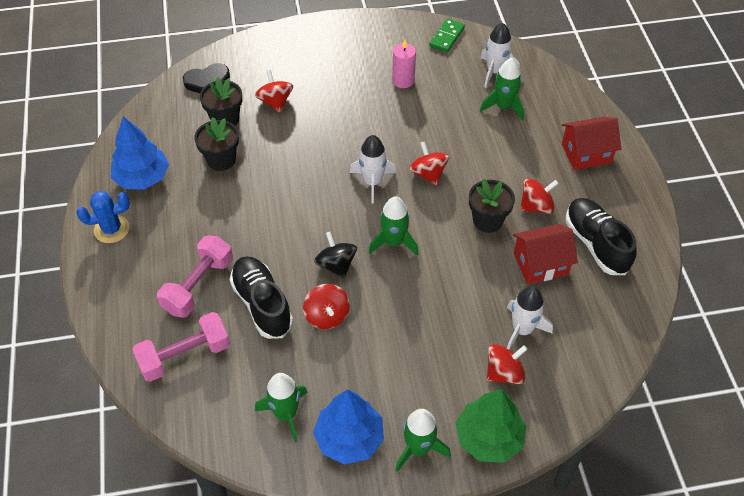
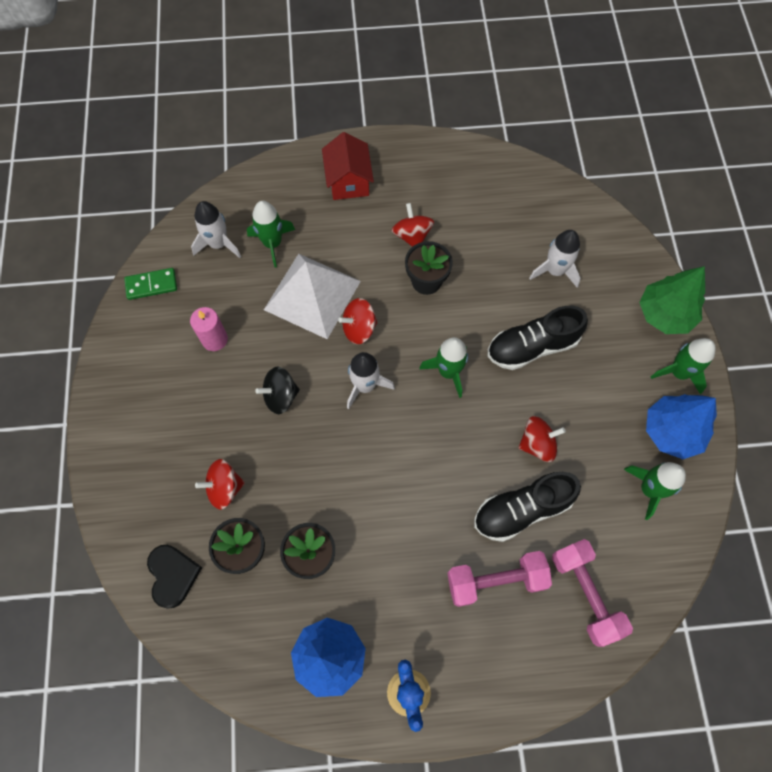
camera: 85 degrees left, 15 degrees up
pink dumbbell [157,235,233,318] -> pink dumbbell turned 45 degrees counterclockwise [447,551,552,607]
black spinning top [314,231,357,278] -> black spinning top moved to [256,367,300,414]
green domino [429,18,465,52] -> green domino turned 45 degrees counterclockwise [124,268,177,300]
red spinning top [487,344,527,384] -> none
red house [513,224,578,284] -> none
black shoe [566,198,637,275] -> black shoe moved to [487,306,588,370]
none -> white pyramid [264,254,361,339]

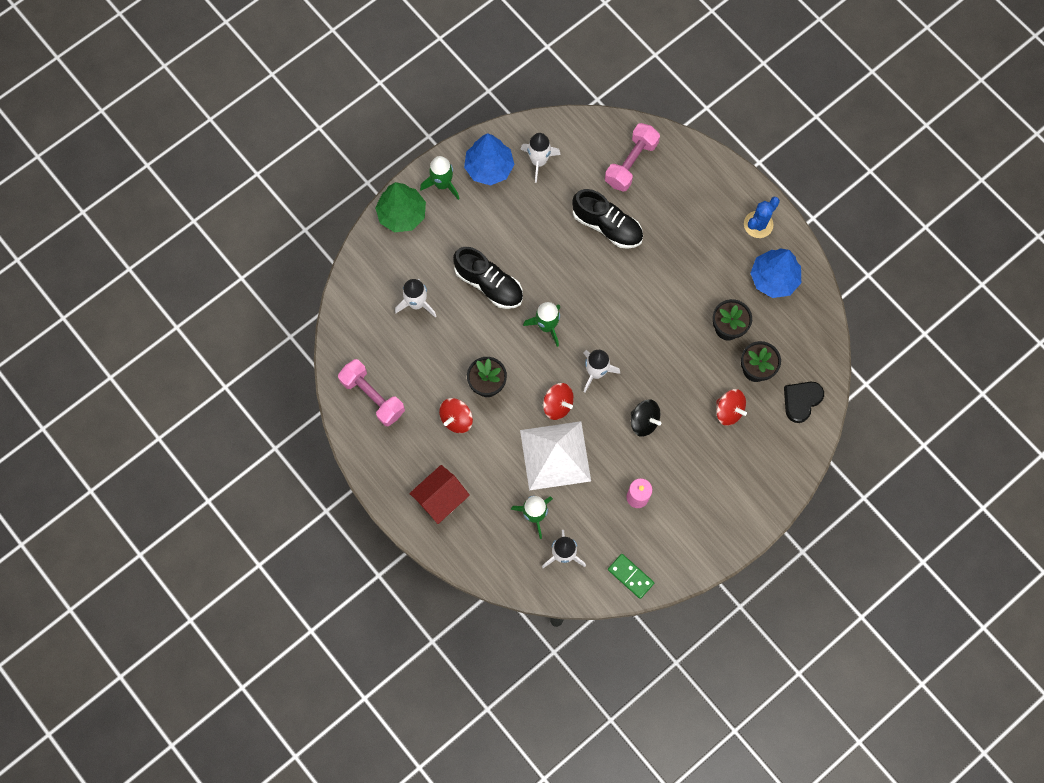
camera: 125 degrees left, 5 degrees up
pink dumbbell [447,551,552,607] -> pink dumbbell moved to [338,359,405,426]
red spinning top [519,416,566,462] -> none
green rocket [624,462,686,520] -> white rocket [521,133,561,183]

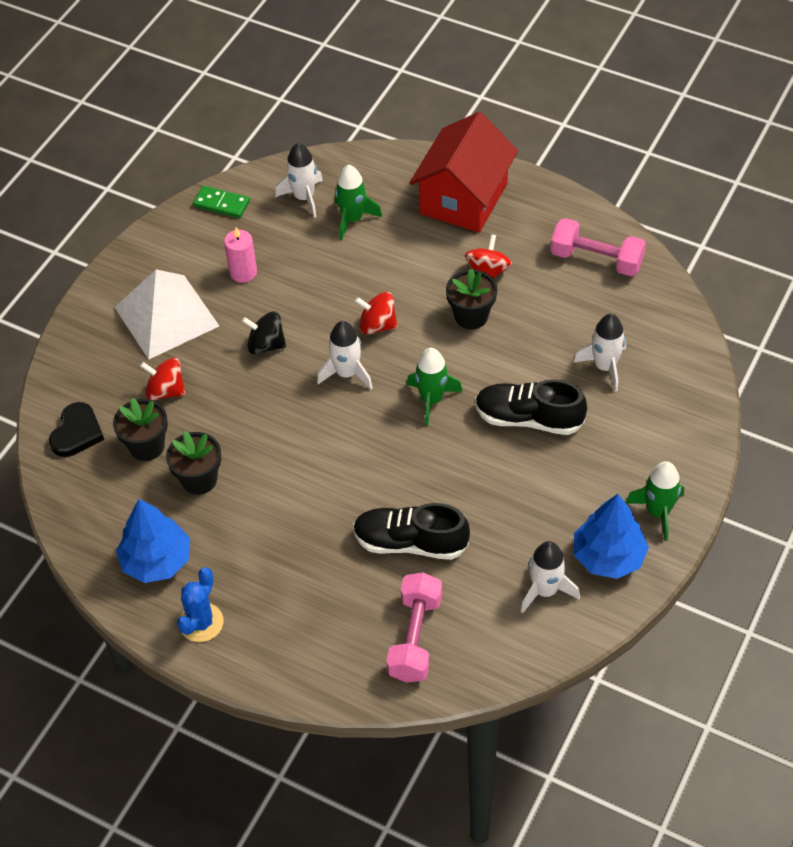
camera: 160 degrees right, 20 degrees down
green tree [375,182,426,232] -> none
red house [409,465,470,524] -> red house [409,112,518,232], size x1.61
white pyramid [520,421,591,490] -> white pyramid moved to [114,269,219,360]

